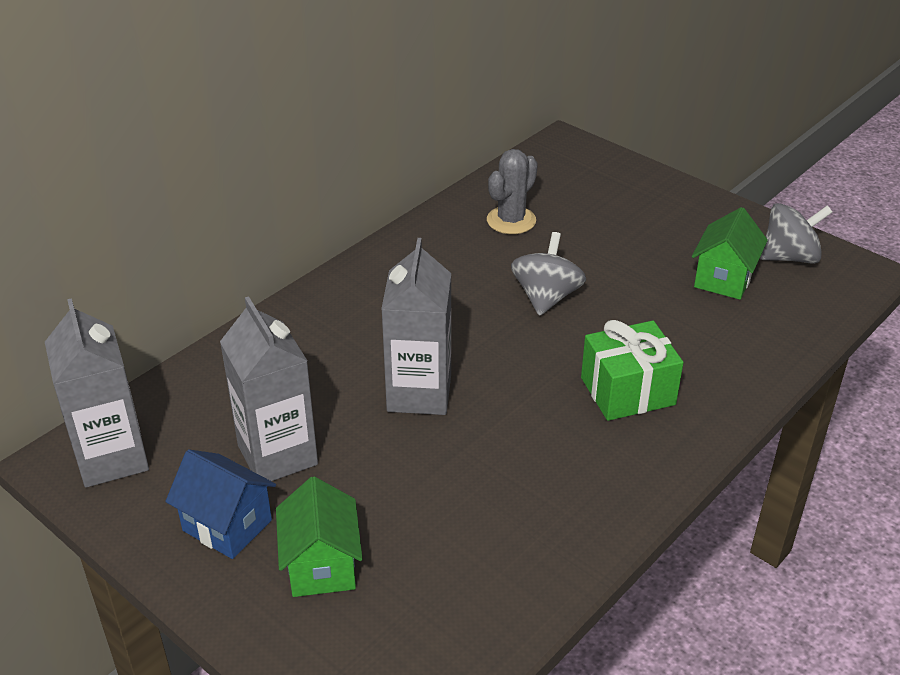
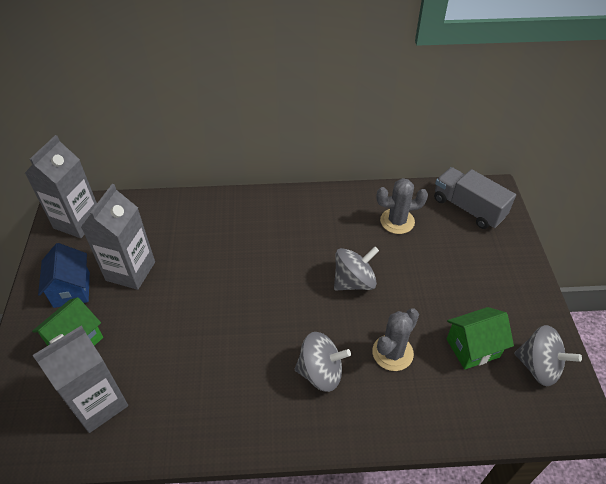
camera: 45 degrees right, 10 degrees up
grey carton [381,238,451,415] -> grey carton moved to [33,326,128,433]
green gift [581,320,684,421] -> grey spinning top [295,332,351,392]
none -> grey cactus [372,308,419,371]
none -> grey truck [434,167,516,229]

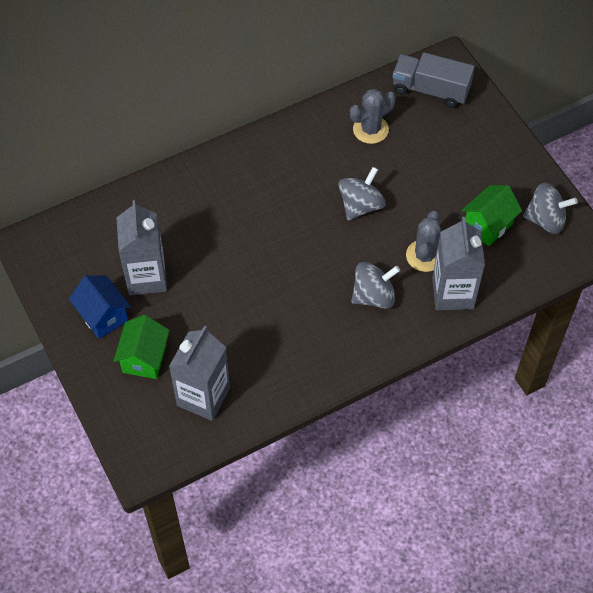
camera: 25 degrees left, 10 degrees up
grey carton [25,135,97,238] -> grey carton moved to [432,217,485,310]

